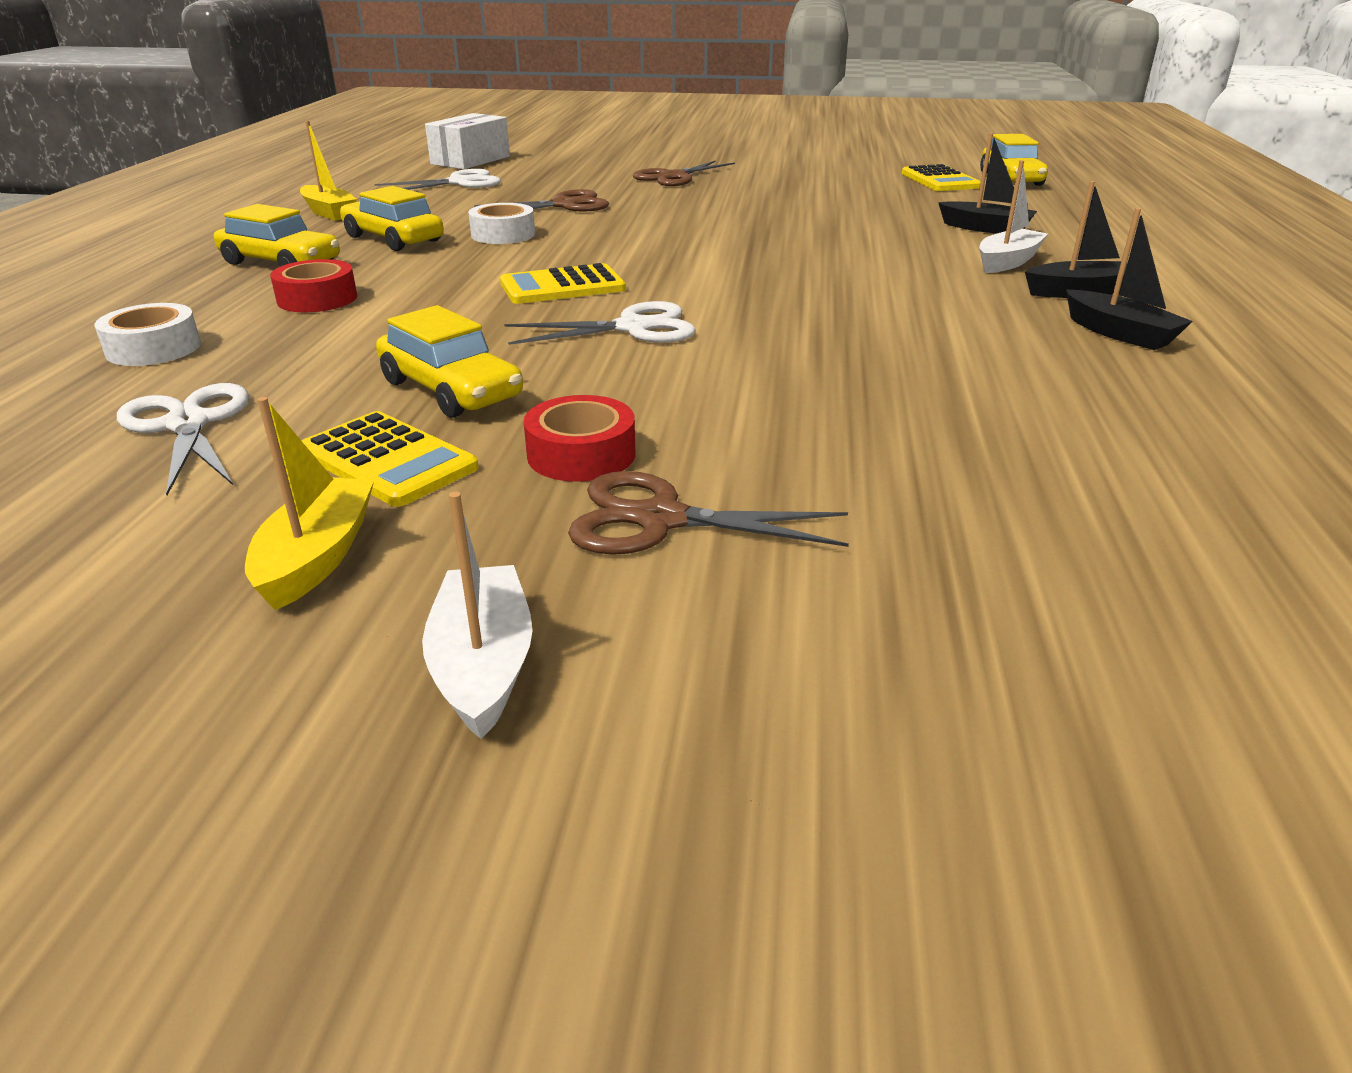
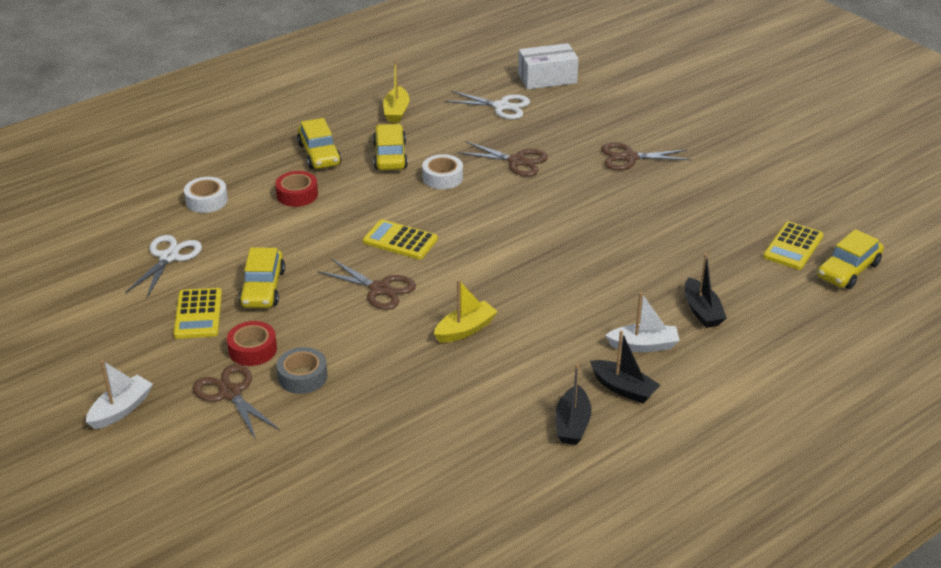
camera: 45 degrees right, 5 degrees up
yellow boat [245,397,374,610] -> yellow boat moved to [434,279,498,343]
white scissors [504,301,696,345] -> brown scissors [317,259,416,310]
none -> grey tape [276,347,327,394]

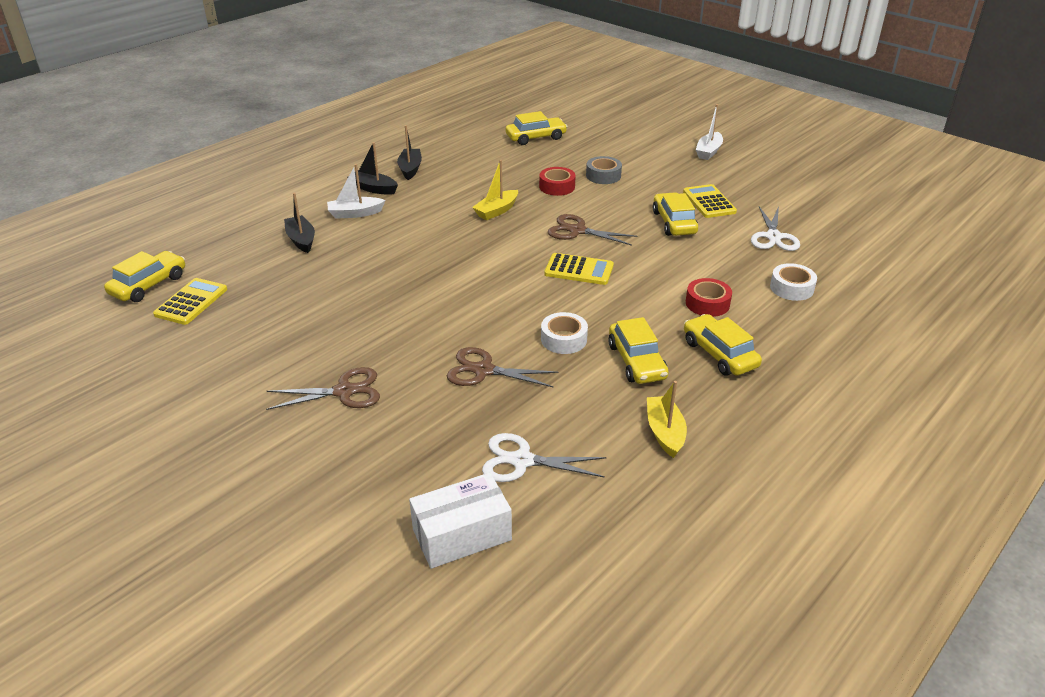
camera: 170 degrees right, 0 degrees up
brown scissors [193,364,280,439] -> none
red tape [227,321,277,366] -> red tape moved to [539,167,576,196]
none -> yellow car [506,111,568,145]

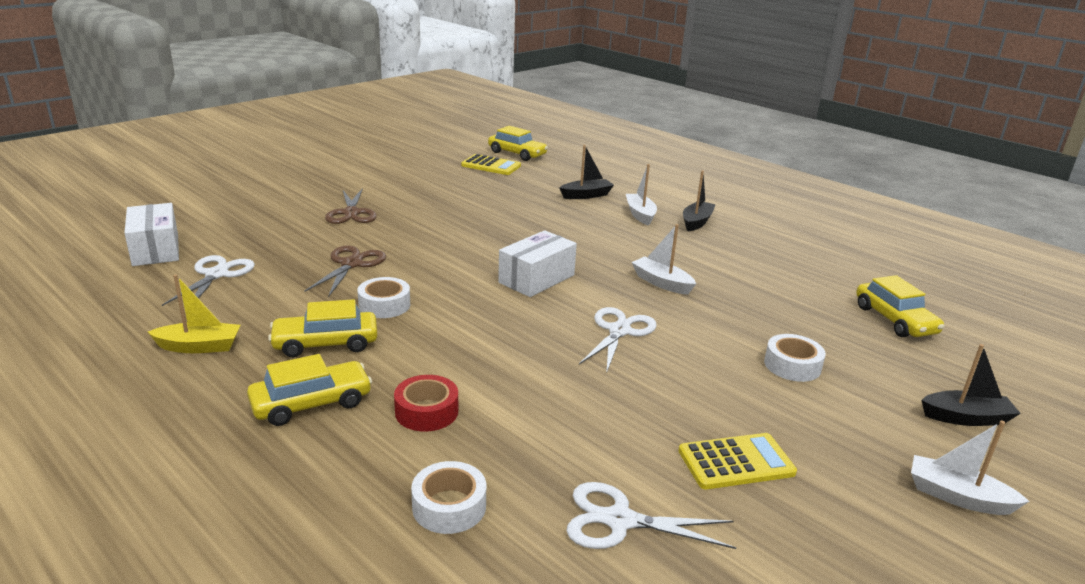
camera: 90 degrees right, 10 degrees down
black boat [397,125,422,180] -> black boat moved to [921,344,1021,426]
yellow boat [472,160,518,220] -> white boat [632,224,696,295]
red tape [539,167,576,196] -> none
yellow calculator [544,253,614,285] -> none
brown scissors [548,214,638,246] -> white scissors [579,307,657,374]
grey tape [586,156,622,184] -> white tape [764,334,826,382]
yellow car [653,192,698,236] -> none
none -> white box [498,230,577,297]

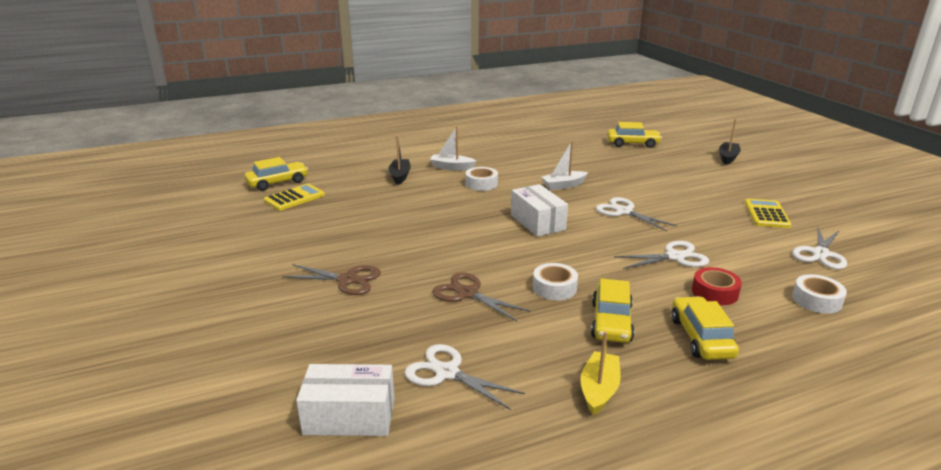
camera: 65 degrees left, 0 degrees up
black boat [683,171,716,232] -> none
white tape [764,334,826,382] -> white tape moved to [466,167,498,191]
white boat [911,421,1030,515] -> none
none -> white scissors [614,241,709,269]

